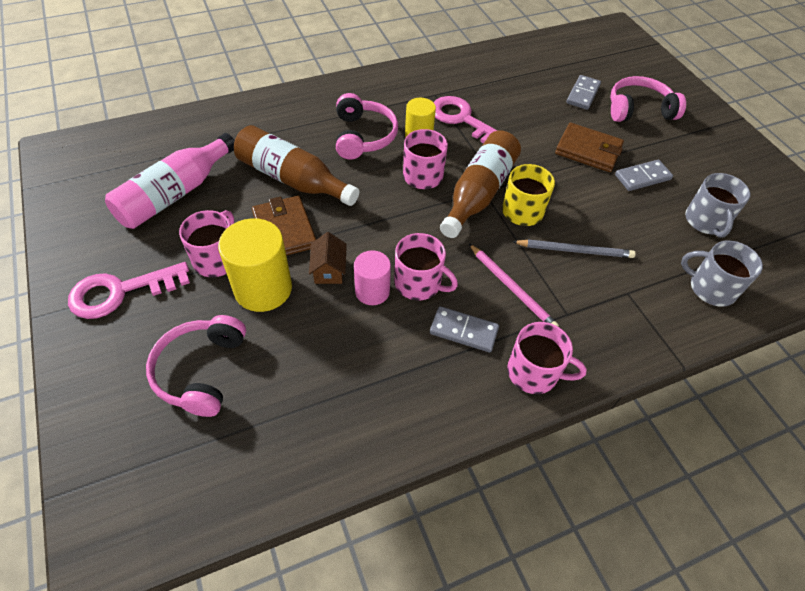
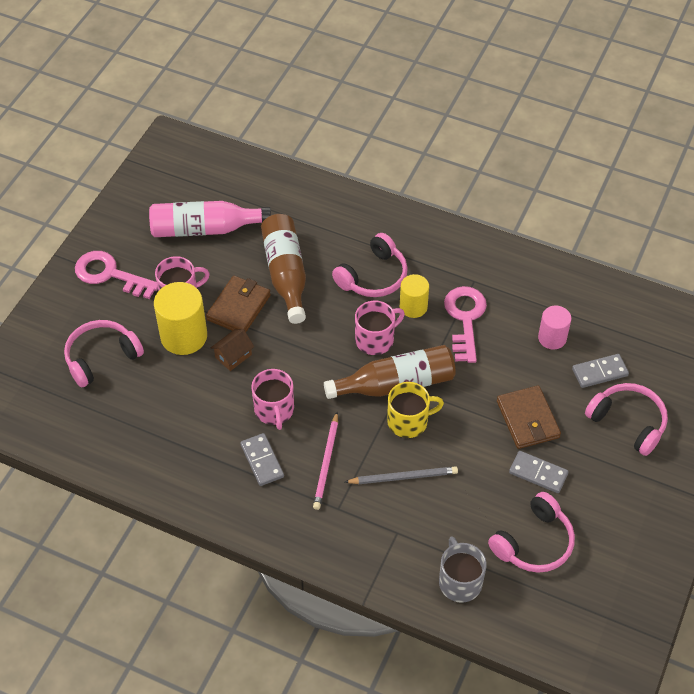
camera: 50 degrees right, 0 degrees up
pink cylinder [354,250,391,305] -> pink cylinder moved to [538,306,571,350]
pink mug [507,322,587,394] -> none
grey pencil [513,239,635,258] -> grey pencil turned 60 degrees counterclockwise [345,466,458,484]
grey mug [685,173,751,238] -> pink headphones [488,492,575,573]

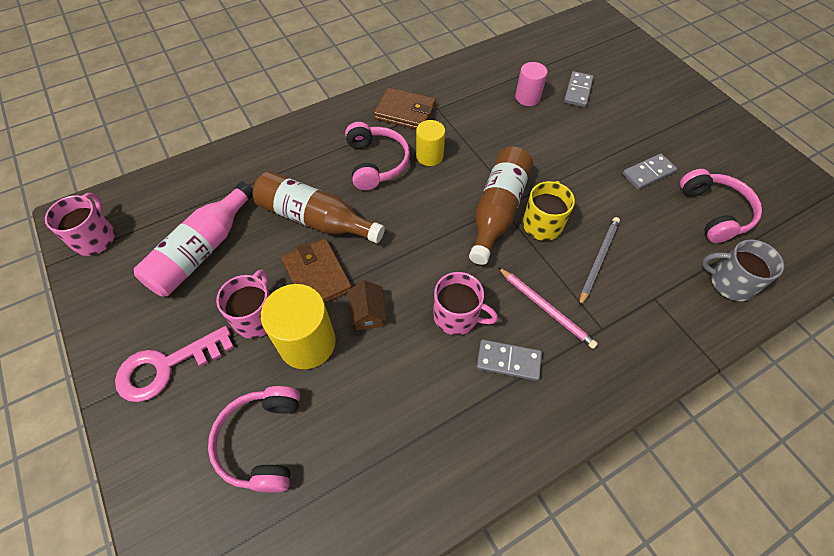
camera: 55 degrees left, 5 degrees up
pink mug [355,301,405,355] -> pink mug moved to [45,193,115,256]
pink key [444,286,487,363] -> none
brown wallet [497,385,561,449] -> brown wallet moved to [374,87,436,129]
pink headphones [585,383,668,456] -> none

